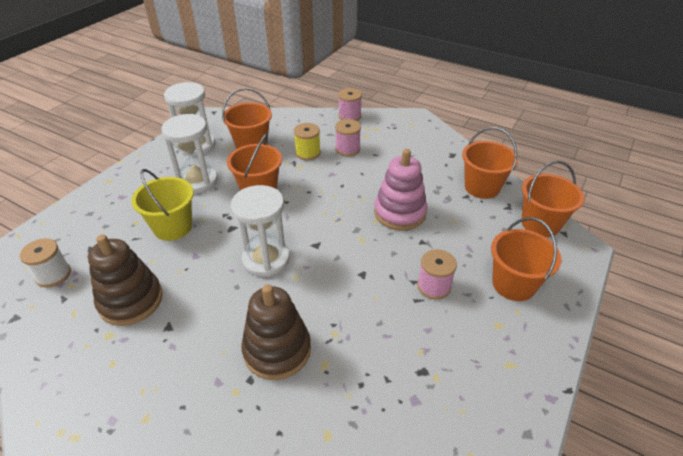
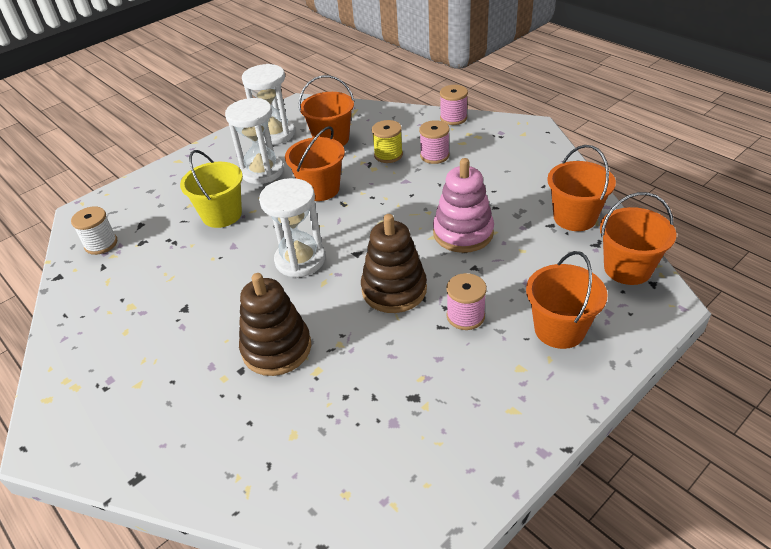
camera: 20 degrees right, 0 degrees up
brown stacking toy [88,234,163,326] -> brown stacking toy moved to [361,214,427,313]

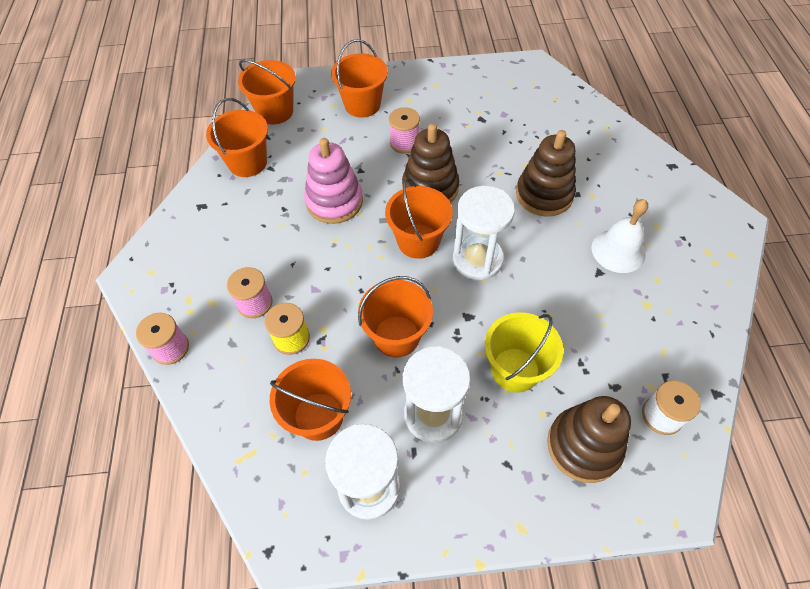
camera: 145 degrees left, 15 degrees up
none -> orange bucket [385,178,453,259]
none -> brown stacking toy [547,396,631,483]
none -> white bell [591,199,648,273]

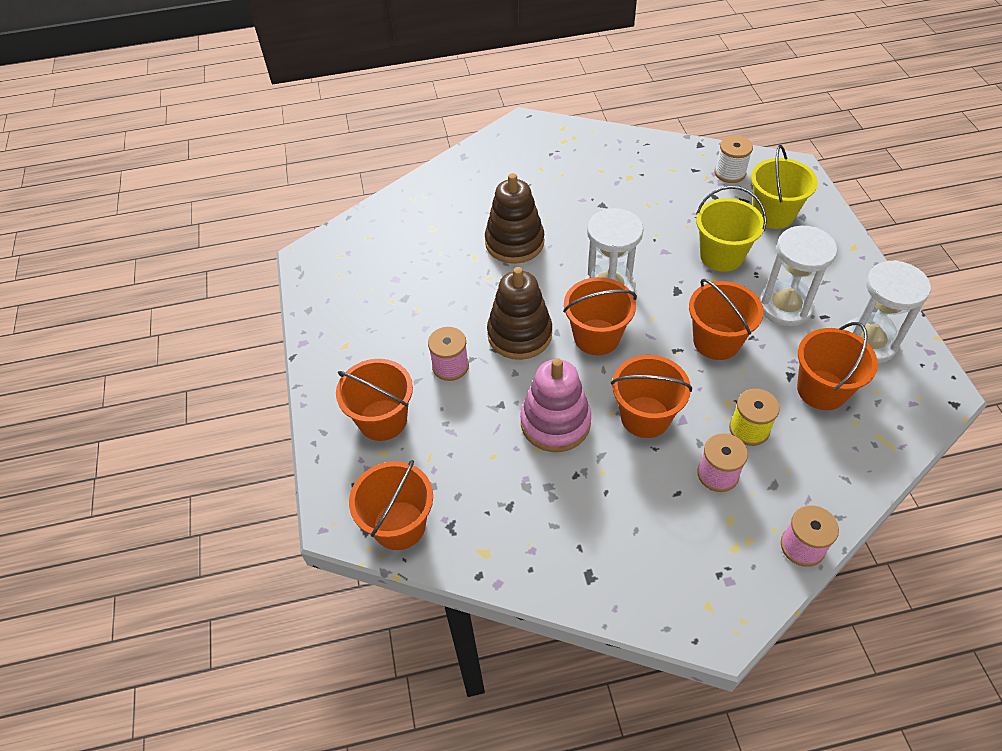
camera: 95 degrees left, 5 degrees down
orange bucket [206,98,268,177] -> orange bucket moved to [611,355,692,438]
brown stacking toy [547,396,631,483] -> yellow bucket [751,145,818,229]
white bell [591,199,648,273] -> none

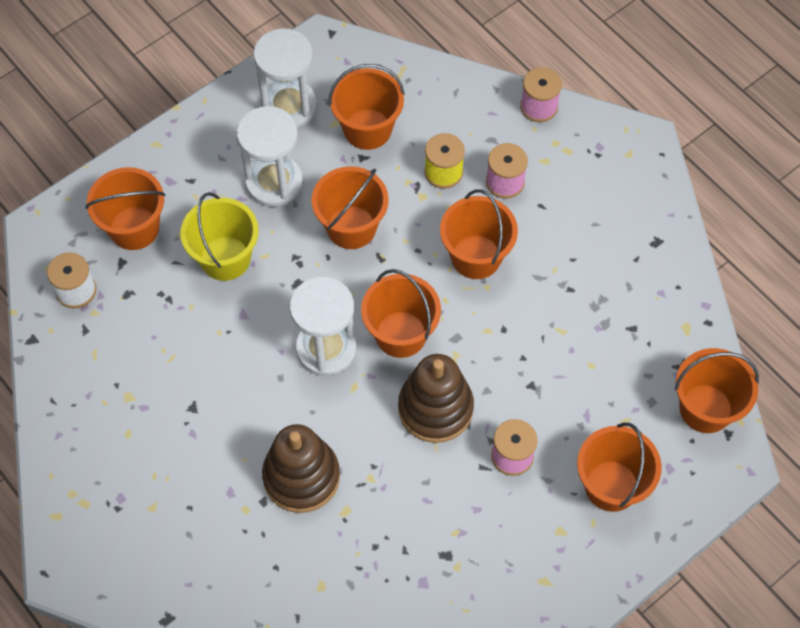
camera: 120 degrees left, 10 degrees up
pink stacking toy [520,358,591,452] -> none
yellow bucket [751,145,818,229] -> orange bucket [86,167,165,250]

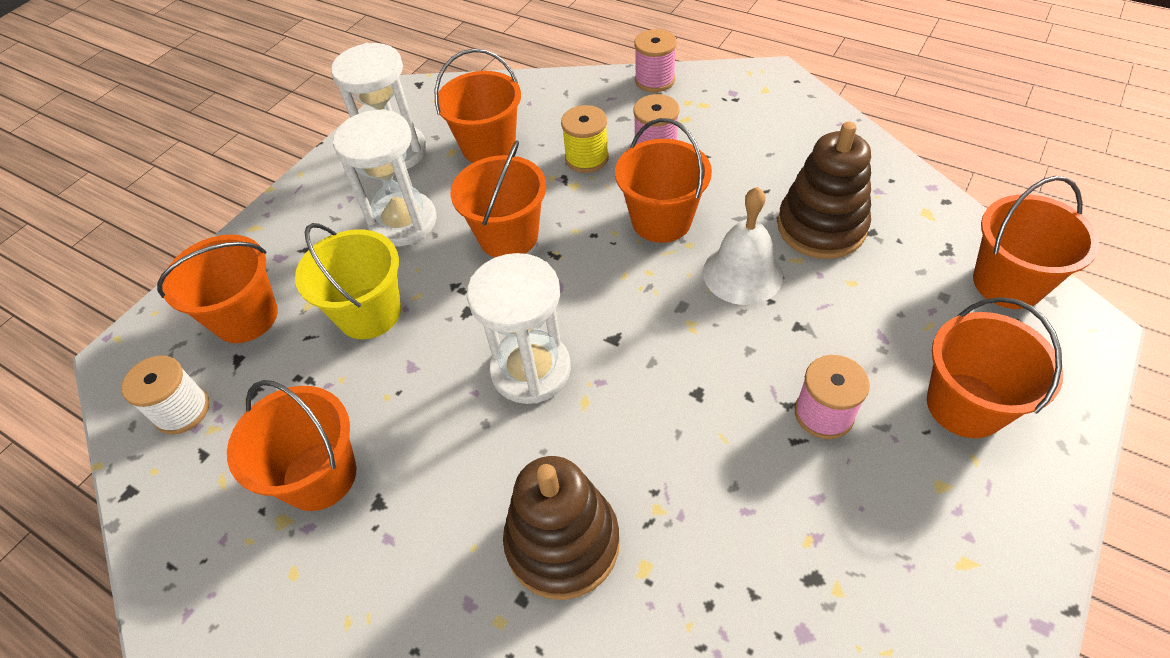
camera: 15 degrees left, 10 degrees down
orange bucket [361,269,441,358] -> orange bucket moved to [227,380,356,511]
brown stacking toy [398,354,474,443] -> brown stacking toy moved to [777,122,871,259]
none -> white bell [703,187,783,305]

